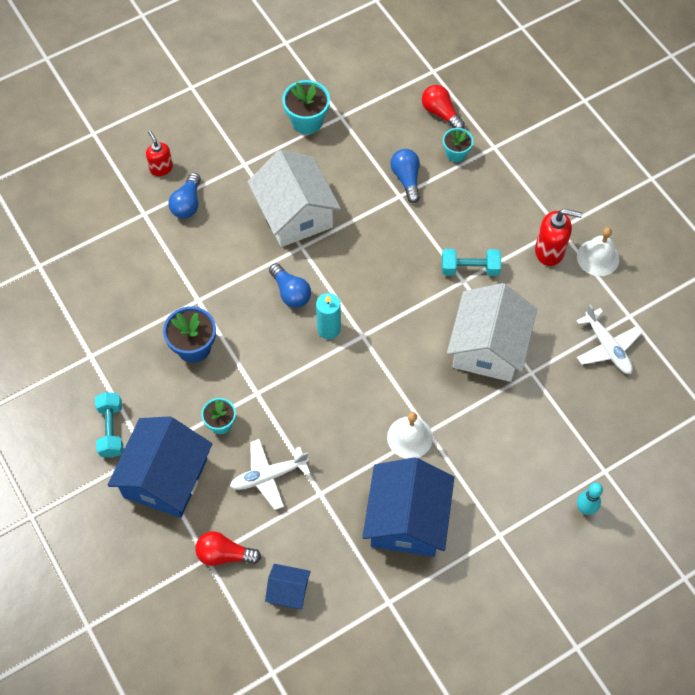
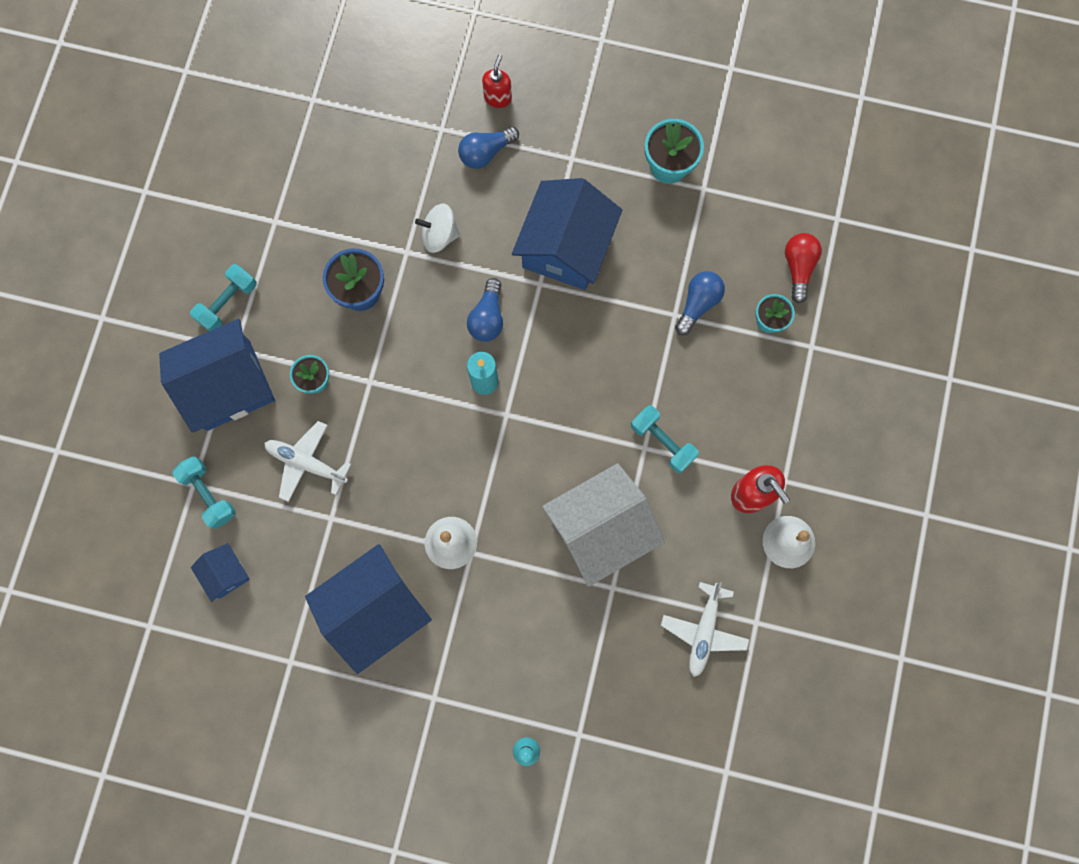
camera: 45 degrees right, 15 degrees up
red light bulb [195,531,261,566] -> turquoise dumbbell [172,456,236,529]
white house [248,150,341,247] -> blue house [512,178,622,290]
none -> white spinning top [415,204,460,253]

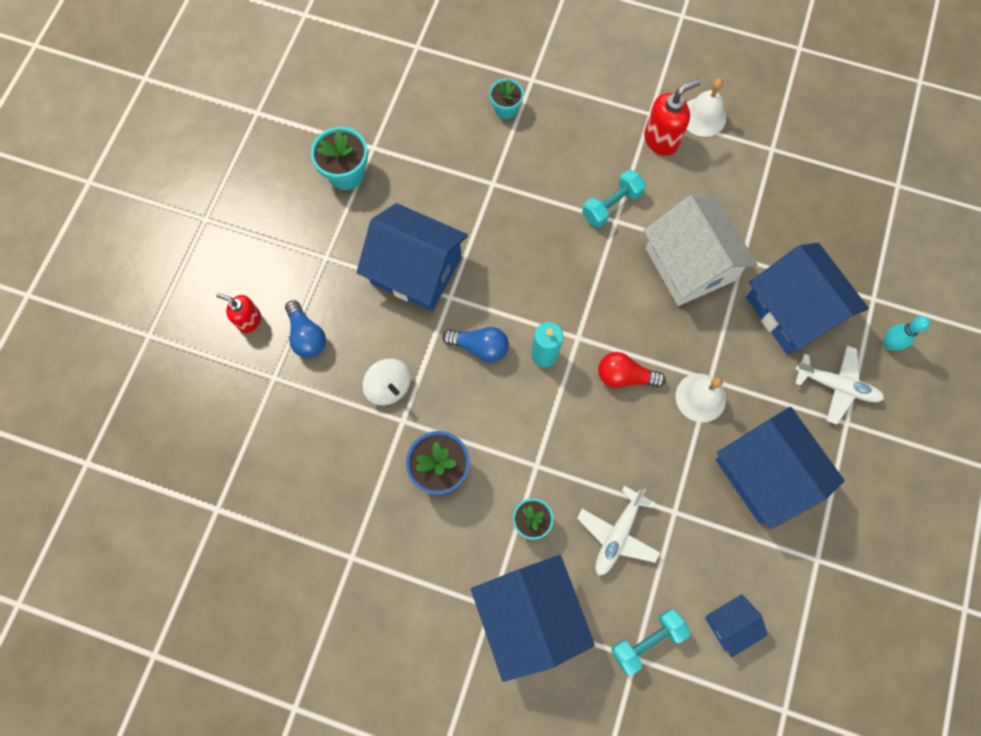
camera: 85 degrees left, 5 degrees down
turquoise dumbbell [190,264,257,331] -> none
white spinning top [415,204,460,253] -> white spinning top turned 45 degrees counterclockwise [363,358,411,405]
white plane [661,582,749,677] -> white plane moved to [795,346,884,424]
blue light bulb [675,271,725,335] -> none
red light bulb [785,233,822,303] -> red light bulb moved to [598,352,665,388]
none -> blue house [746,243,869,354]

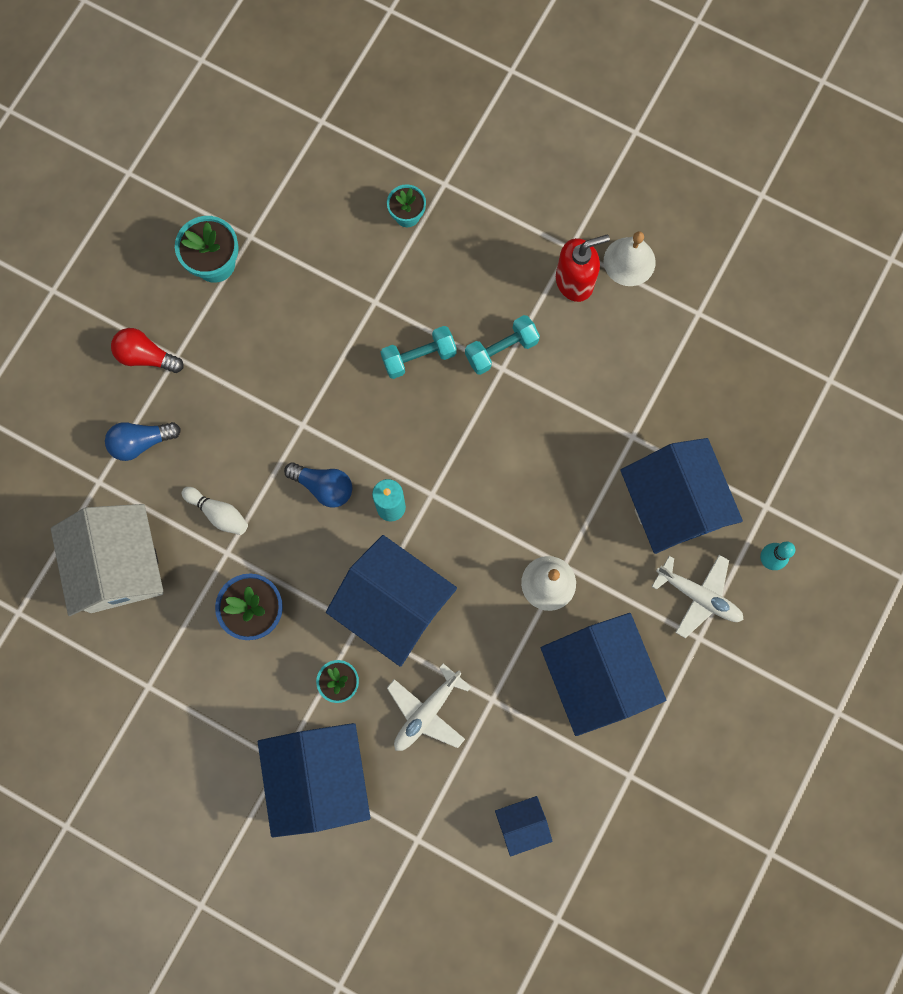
camera: 10 degrees right, 5 degrees up
red soap dispenser [216,293,261,333] -> none
blue light bulb [285,300,326,358] -> blue light bulb turned 90 degrees clockwise [105,422,181,461]
blue house [356,203,468,311] -> blue house moved to [326,535,457,667]
white spinning top [363,358,411,405] -> white bowling pin [182,487,248,535]
red light bulb [598,352,665,388] -> red light bulb moved to [111,328,184,373]
turquoise dumbbell [611,610,690,675] -> turquoise dumbbell moved to [381,326,457,379]
white house [644,195,758,306] -> white house moved to [51,504,163,616]

